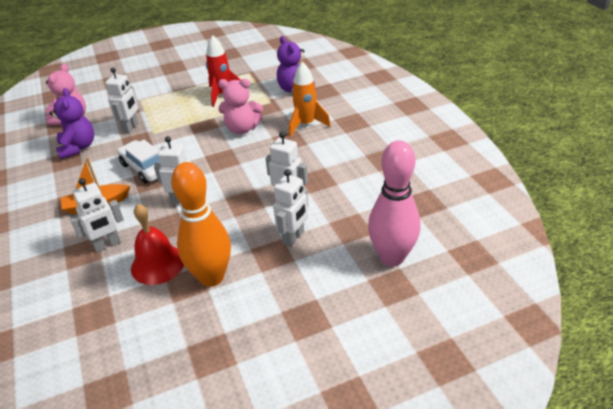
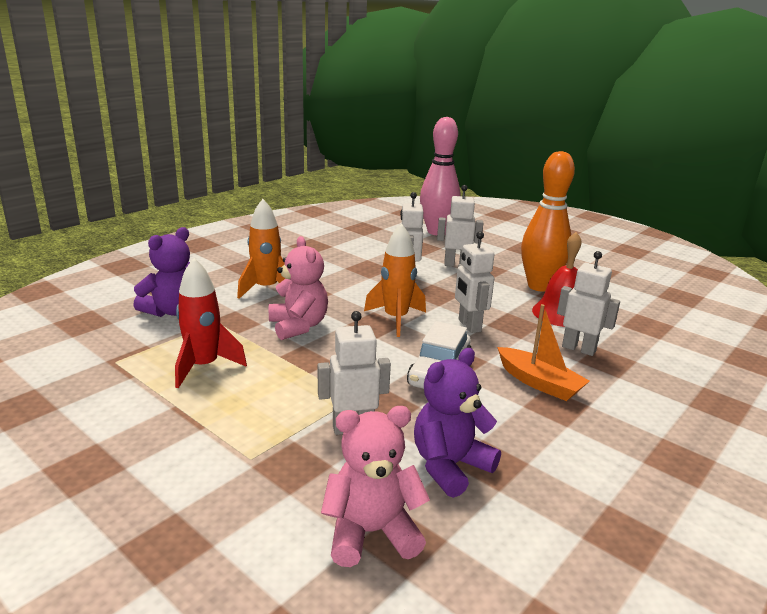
camera: 120 degrees left, 15 degrees down
none -> orange rocket [364,223,426,337]

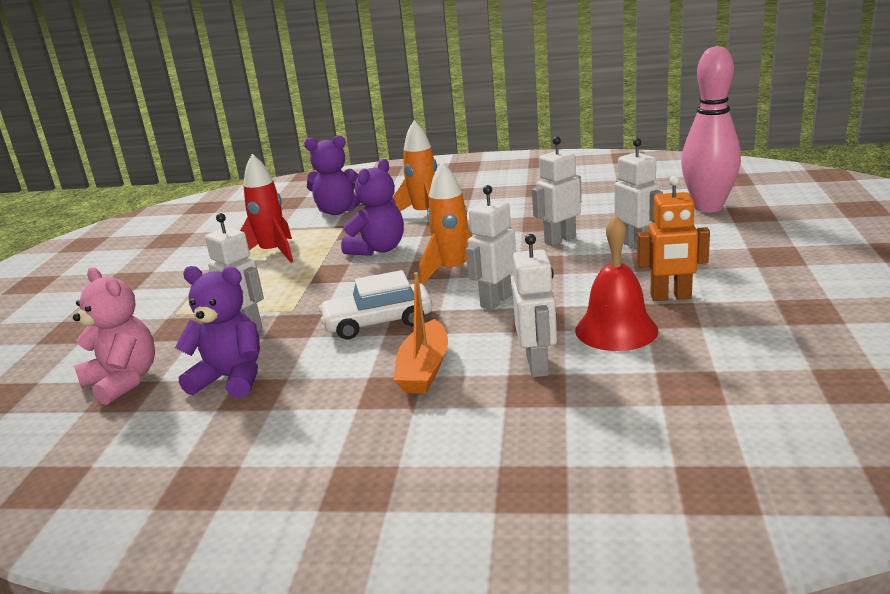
camera: 60 degrees right, 0 degrees up
pink teddy bear [269,236,328,340] -> purple teddy bear [341,159,404,256]
orange bowling pin [521,151,575,292] -> orange robot [637,176,710,301]

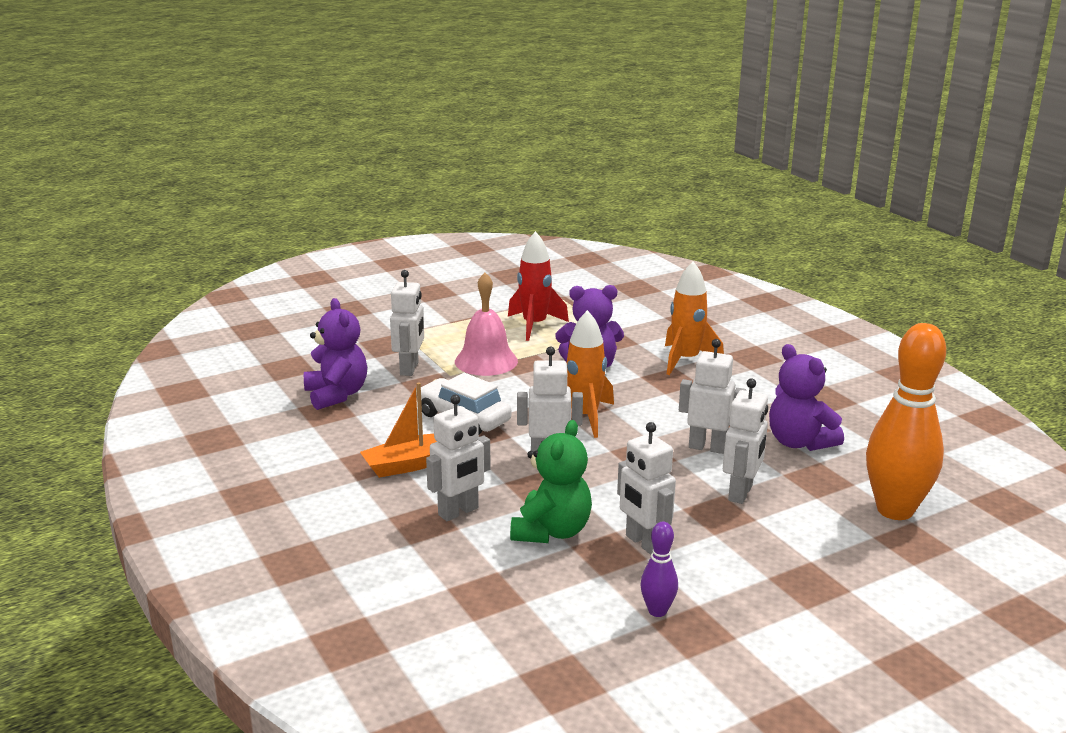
camera: 50 degrees right, 0 degrees up
pink teddy bear [73,267,155,405] -> none
purple teddy bear [304,135,361,215] -> purple teddy bear moved to [769,344,844,451]
red bell [575,216,658,351] -> green teddy bear [510,420,592,543]
orange robot [637,176,710,301] -> white robot [617,422,676,555]
pink bowling pin [681,46,741,213] -> orange bowling pin [866,323,946,520]
none -> pink bell [455,273,518,376]
none -> purple bowling pin [640,522,678,617]

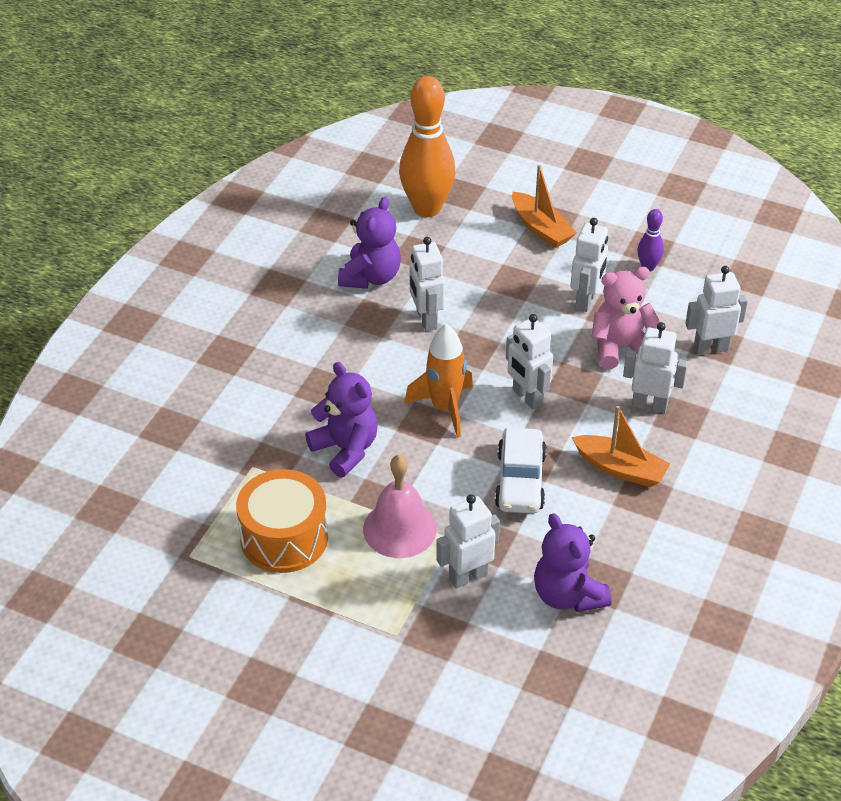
camera: 125 degrees left, 20 degrees up
purple teddy bear [304,298,367,410] -> purple teddy bear turned 60 degrees counterclockwise [534,513,612,612]
red rocket [508,231,569,341] -> orange drum [236,469,328,573]
green teddy bear [510,420,592,543] -> pink teddy bear [592,267,660,369]
orange rocket [665,261,724,375] -> none
white robot [723,378,768,504] -> white robot moved to [685,266,748,355]
none -> orange boat [512,165,577,248]

